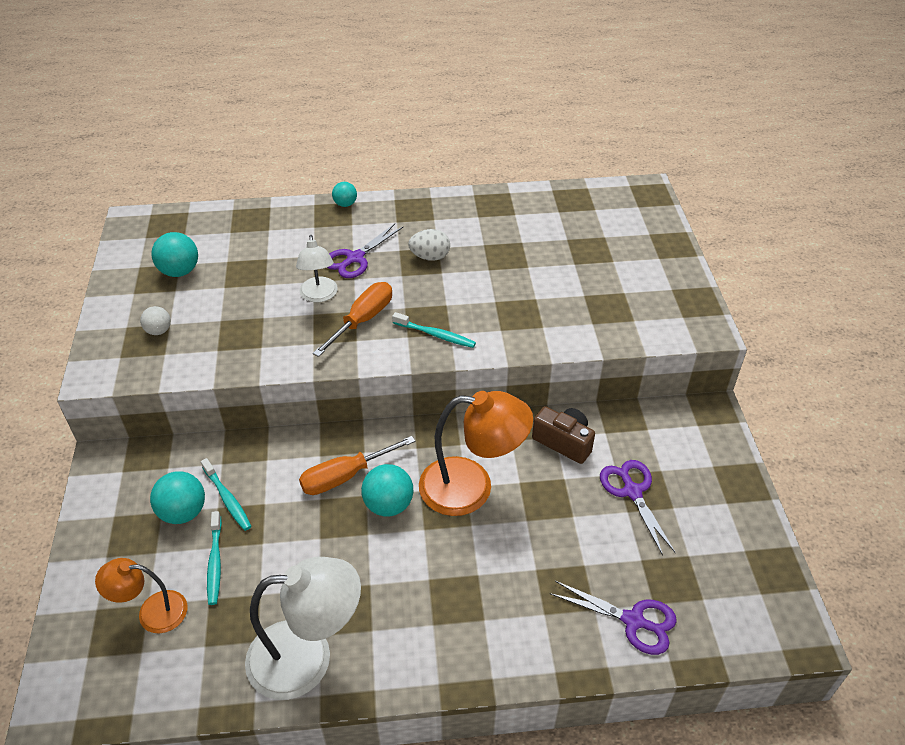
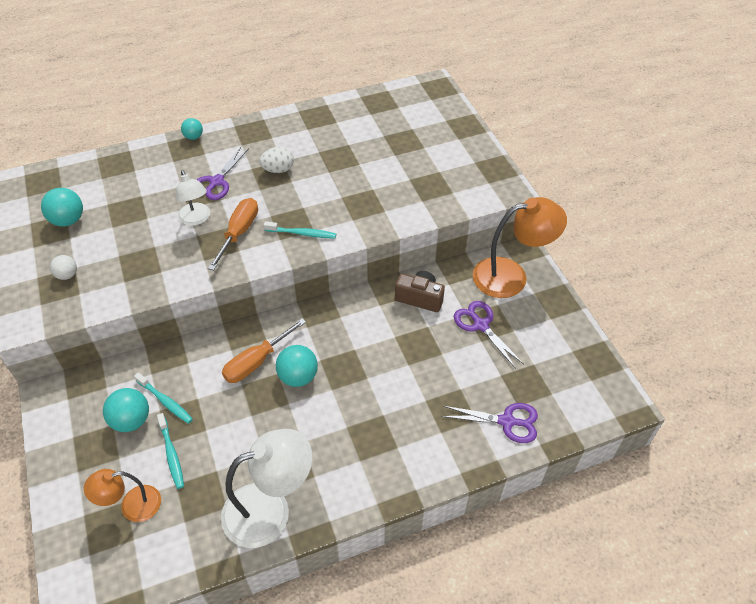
camera: 15 degrees left, 5 degrees up
orange lamp [419,391,533,516] -> orange lamp moved to [472,197,567,298]

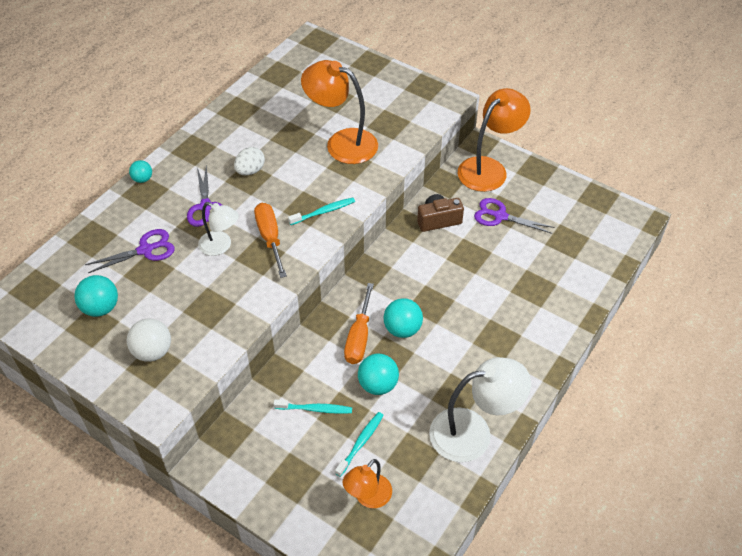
camera: 35 degrees left, 0 degrees up
white ball [50,255,77,280] -> white ball [127,319,171,362], size x1.64
turquoise ball [103,388,149,432] -> turquoise ball moved to [358,354,399,395]
turquoise toothbrush [157,413,184,489] -> turquoise toothbrush turned 90 degrees counterclockwise [335,412,384,477]
white lamp [221,429,312,548] -> white lamp turned 45 degrees clockwise [429,357,531,462]
purple scissors [441,403,538,443] -> purple scissors moved to [85,229,175,273]
none -> orange lamp [301,60,378,164]

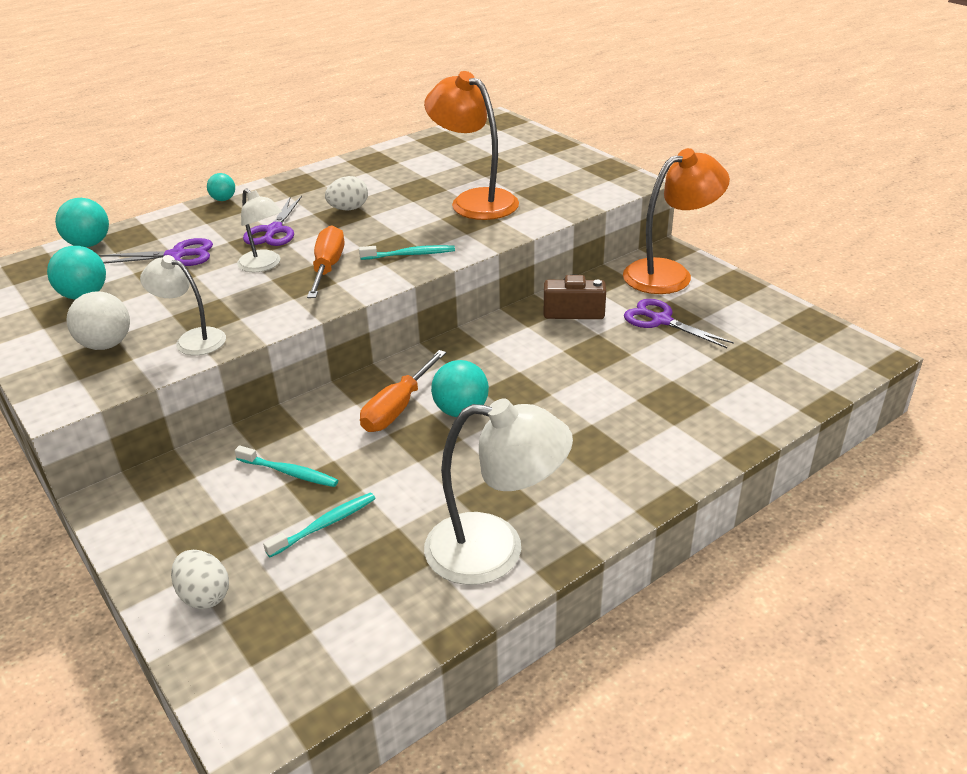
camera: 20 degrees right, 15 degrees down
orange lamp [342,459,392,508] -> none
turquoise ball [358,354,399,395] -> turquoise ball moved to [55,198,109,247]
none -> white lamp [140,255,226,355]
none -> white egg [171,550,229,609]

